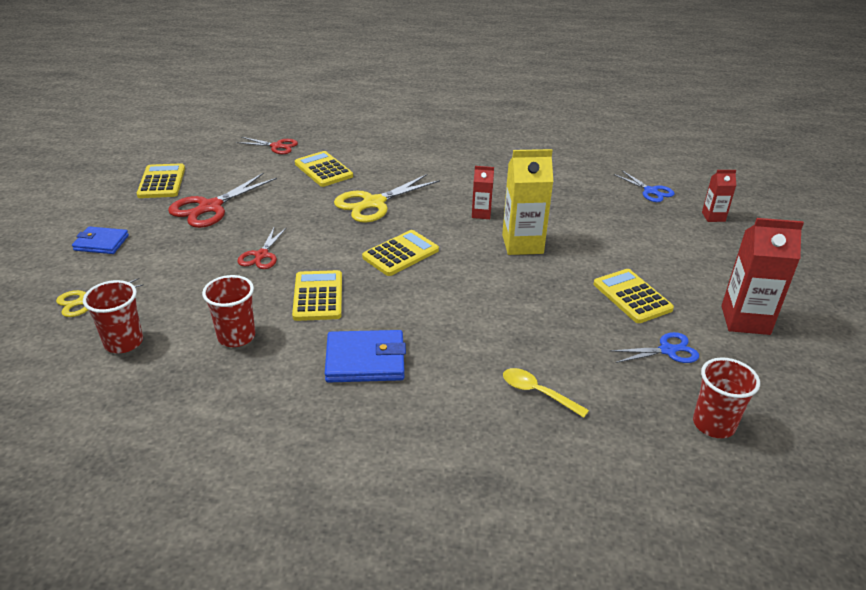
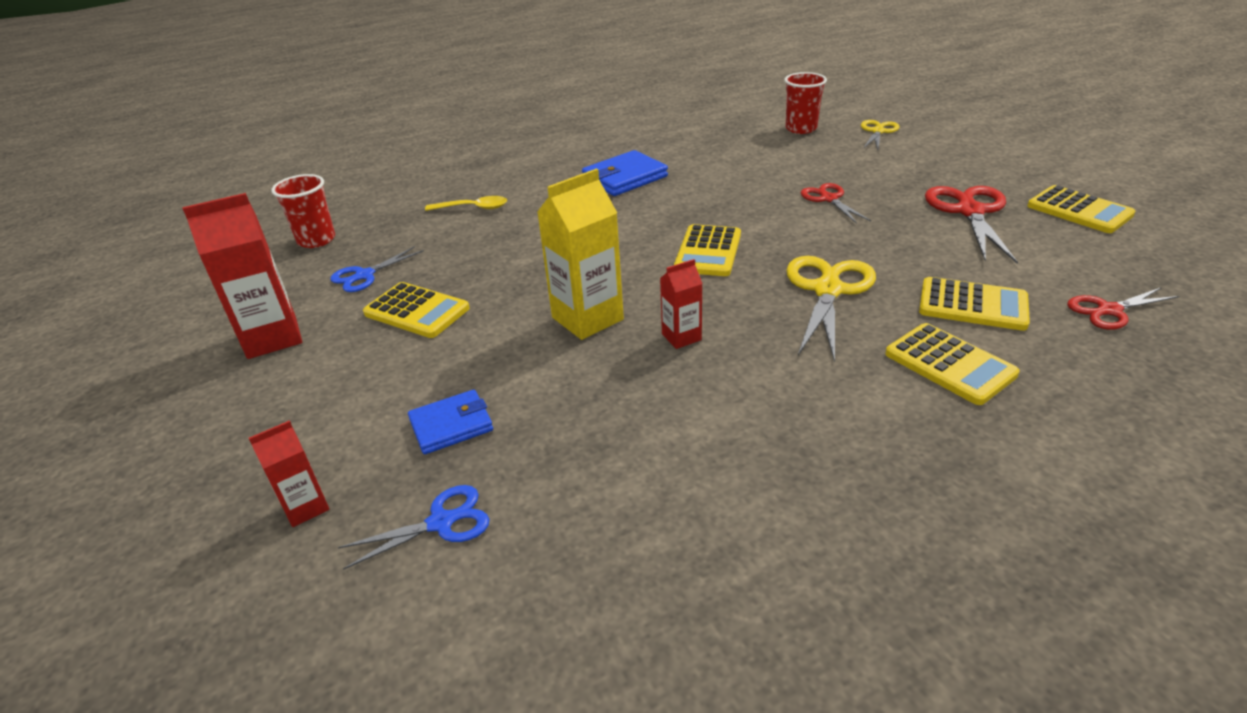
camera: 150 degrees right, 0 degrees up
blue wallet [72,226,129,254] -> blue wallet moved to [408,389,493,454]
red cup [202,275,255,347] -> none
yellow calculator [292,270,342,321] -> yellow calculator moved to [885,323,1020,405]
blue scissors [613,170,675,202] -> blue scissors turned 135 degrees clockwise [338,485,490,570]

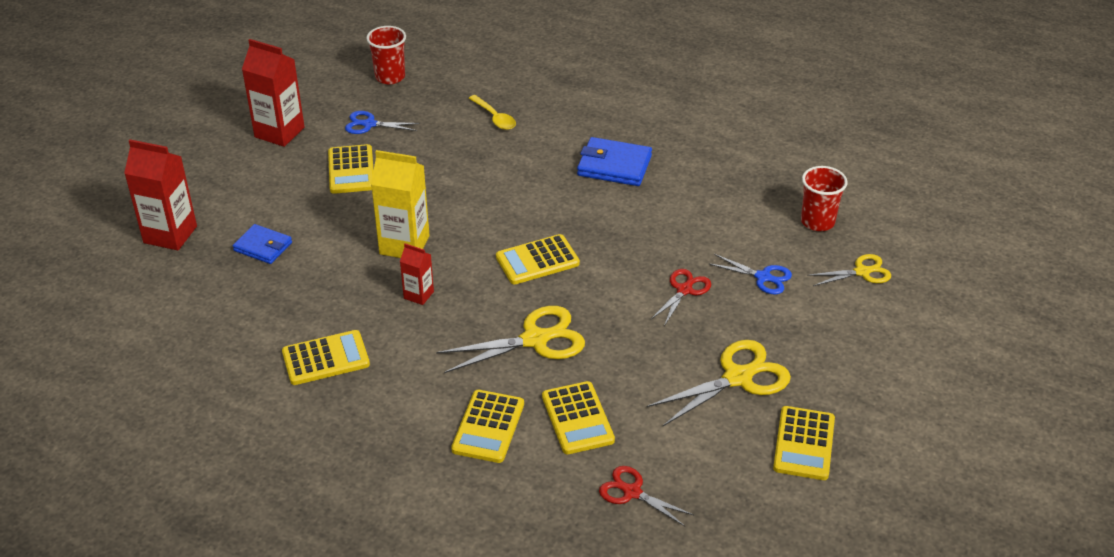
camera: 50 degrees right, 5 degrees up
red carton [249,420,329,527] -> red carton [124,139,197,250], size x1.85
blue scissors [338,485,490,570] -> blue scissors moved to [708,254,792,295]
red scissors [925,186,1018,264] -> yellow scissors [647,340,791,426]
none -> yellow calculator [282,330,370,385]

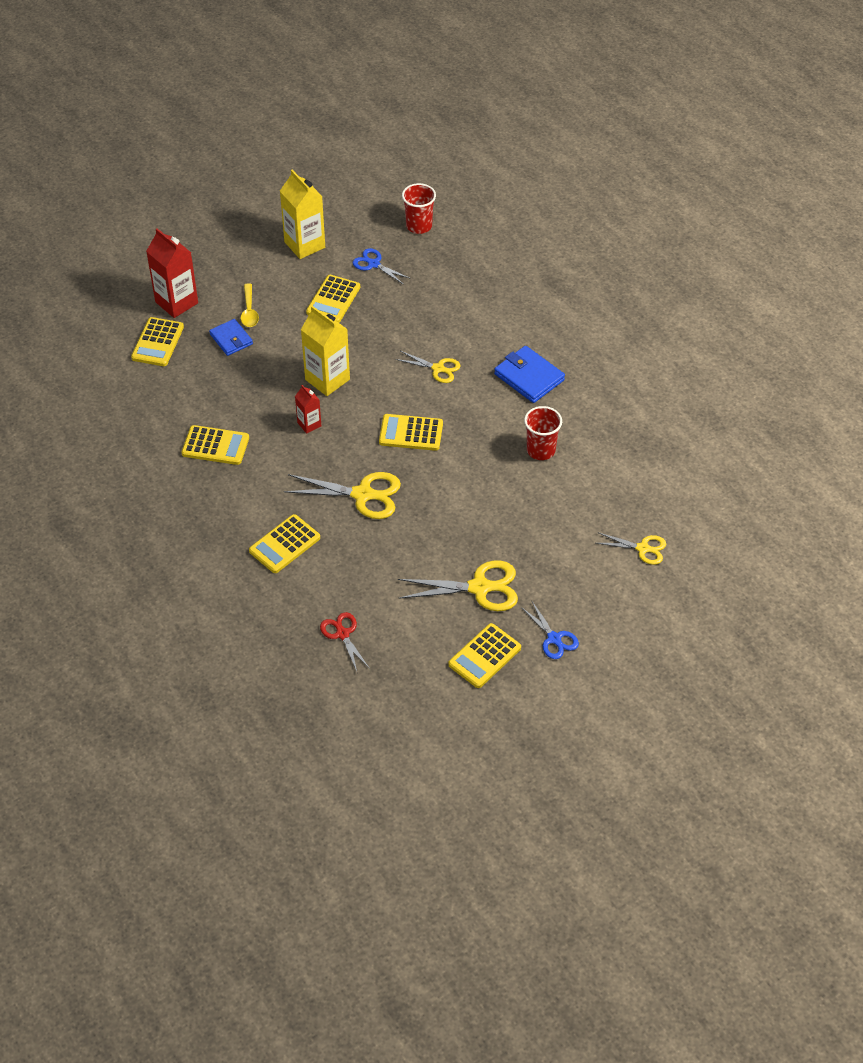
camera: 30 degrees right, 10 degrees up
red carton [242,39,305,147] -> yellow carton [280,169,325,259]
yellow spoon [468,95,516,130] -> yellow spoon moved to [241,283,259,327]
yellow calculator [542,381,615,454] -> yellow calculator moved to [131,317,184,366]
red scissors [650,269,711,326] -> none
blue scissors [708,254,792,295] -> blue scissors moved to [521,601,579,659]
red cup [801,166,847,231] -> red cup moved to [524,406,562,460]
none -> yellow scissors [395,351,461,383]

